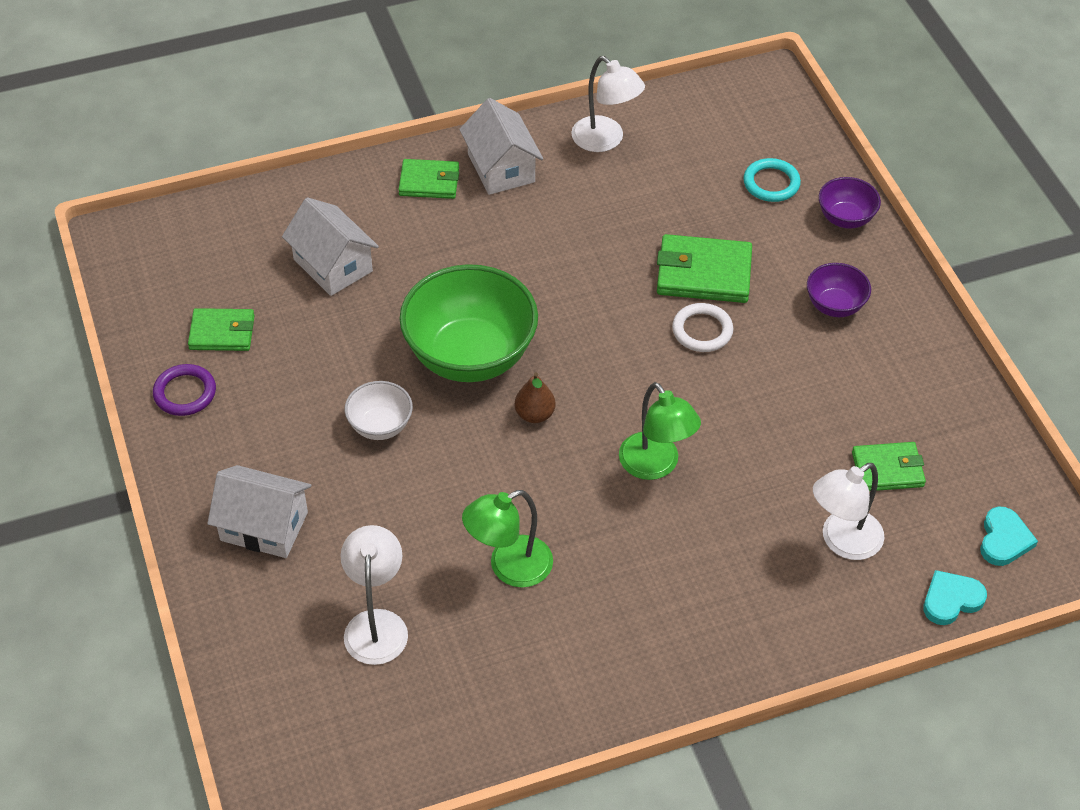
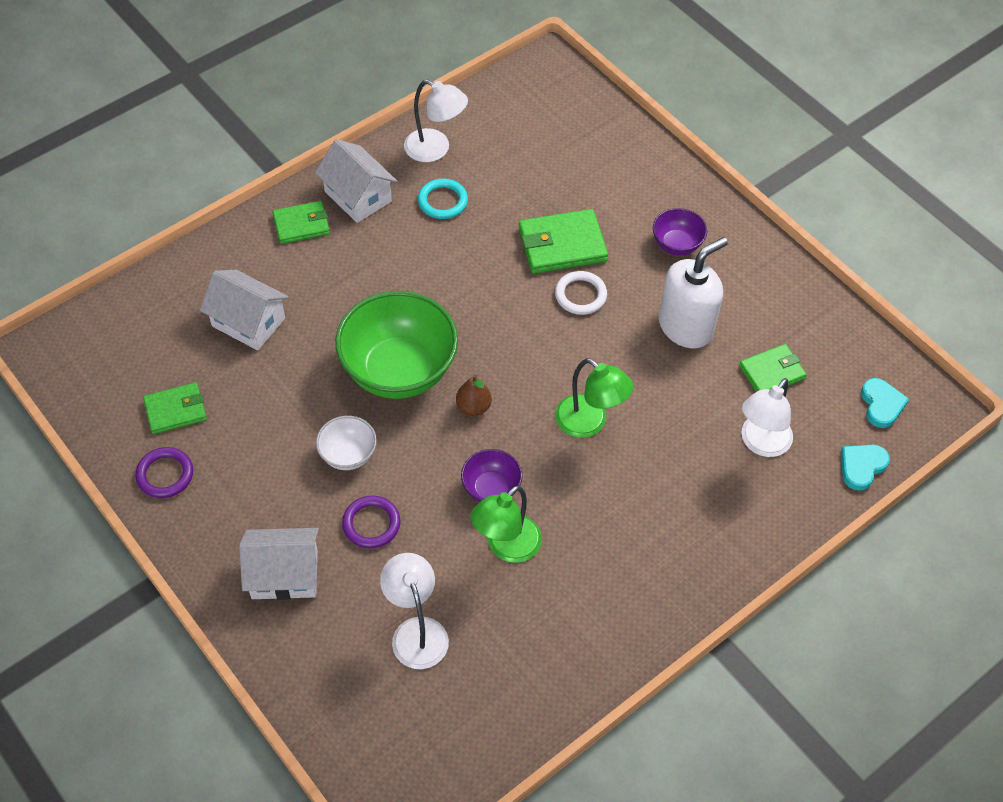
camera: 20 degrees left, 5 degrees up
turquoise ring [743,158,801,202] -> turquoise ring moved to [418,179,468,219]
purple bowl [819,177,881,229] -> purple bowl moved to [461,449,522,502]
none -> purple ring [342,496,400,549]
none -> white soap dispenser [659,237,728,348]

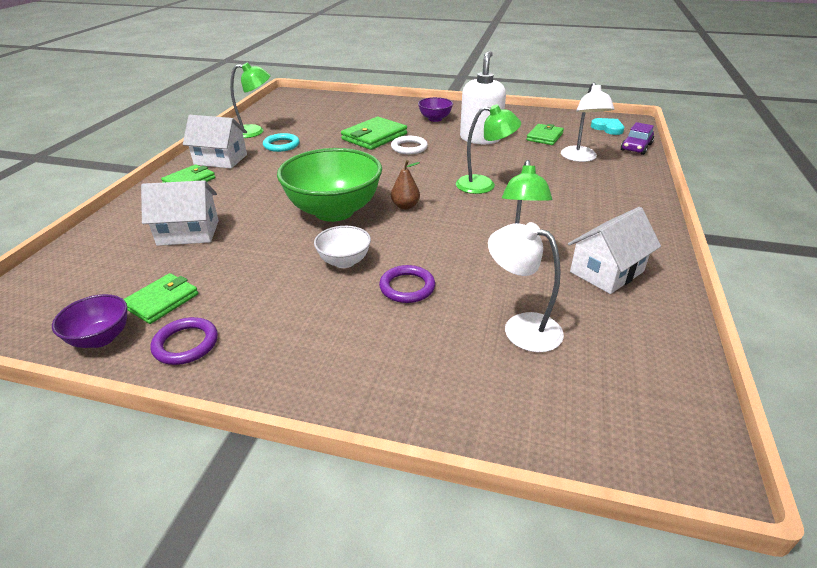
camera: 35 degrees left, 20 degrees down
white house [239,528,319,600] -> white house moved to [568,207,661,294]
white lamp [404,80,468,162] -> green lamp [230,62,270,138]
purple bowl [461,449,522,502] -> purple bowl moved to [52,294,127,348]
turquoise heart [841,445,890,491] -> purple car [621,122,654,155]

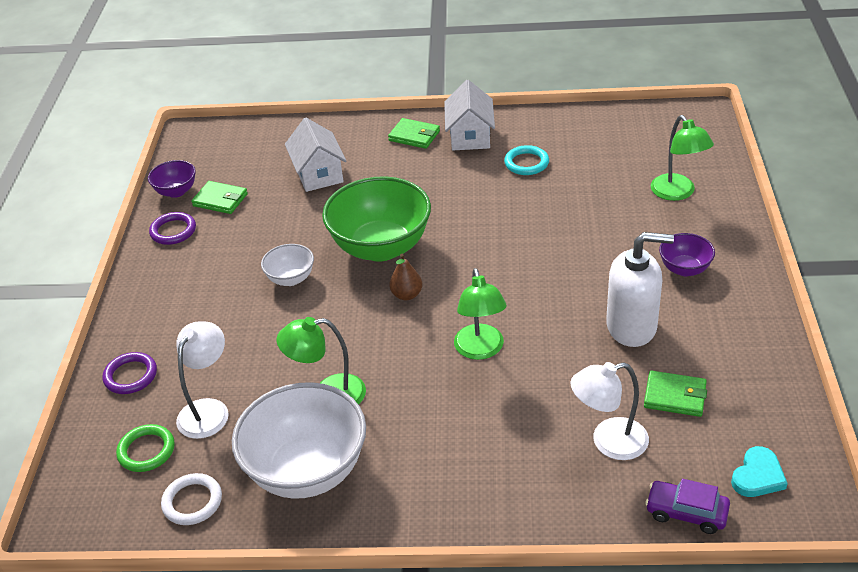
camera: 80 degrees right, 5 degrees up
green lamp [230,62,270,138] -> green lamp moved to [651,115,714,201]
green wallet [341,117,407,150] -> none
purple ring [379,265,435,303] -> purple ring moved to [102,352,157,394]
white ring [391,136,428,154] -> white ring moved to [161,473,222,525]
white house [568,207,661,294] -> white bowl [232,382,366,499]
none -> green ring [116,424,175,472]

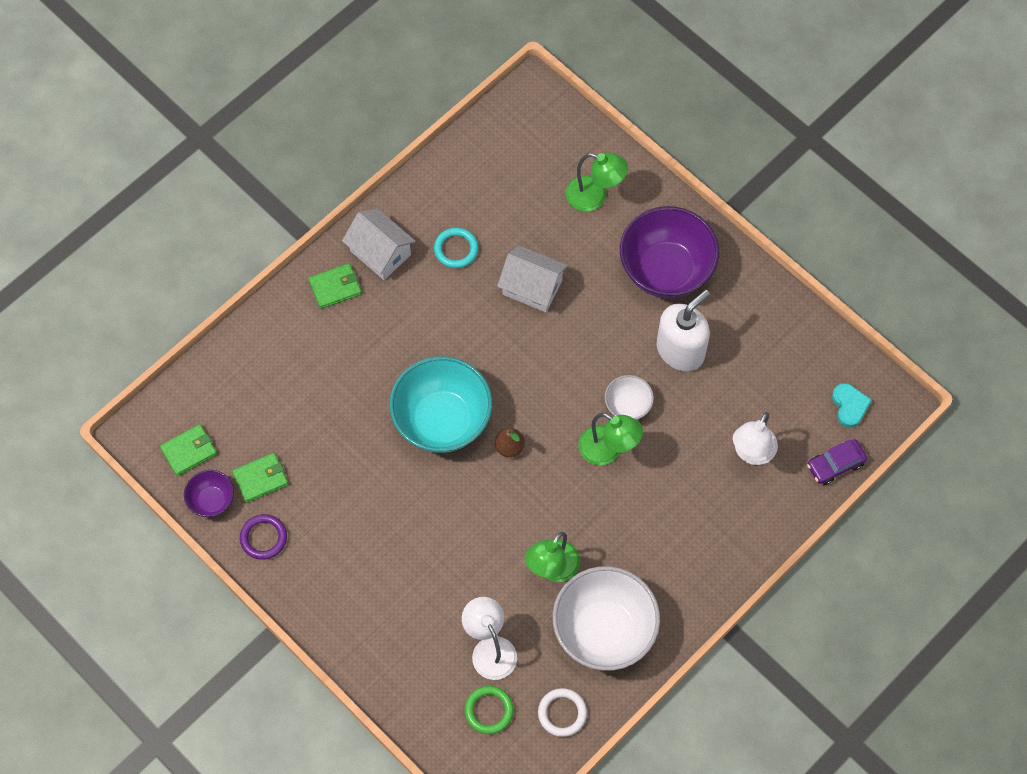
camera: 50 degrees left, 25 degrees up
purple ring [102,352,157,394] -> none
white bowl [261,244,314,286] -> white bowl moved to [605,375,654,420]
white house [285,118,347,192] -> white house moved to [497,245,568,312]
green bowl [322,176,431,261] -> turquoise bowl [389,356,492,453]
green wallet [644,371,707,417] -> green wallet moved to [160,424,217,476]
purple bowl [659,233,715,276] -> purple bowl [620,206,719,298], size x2.07

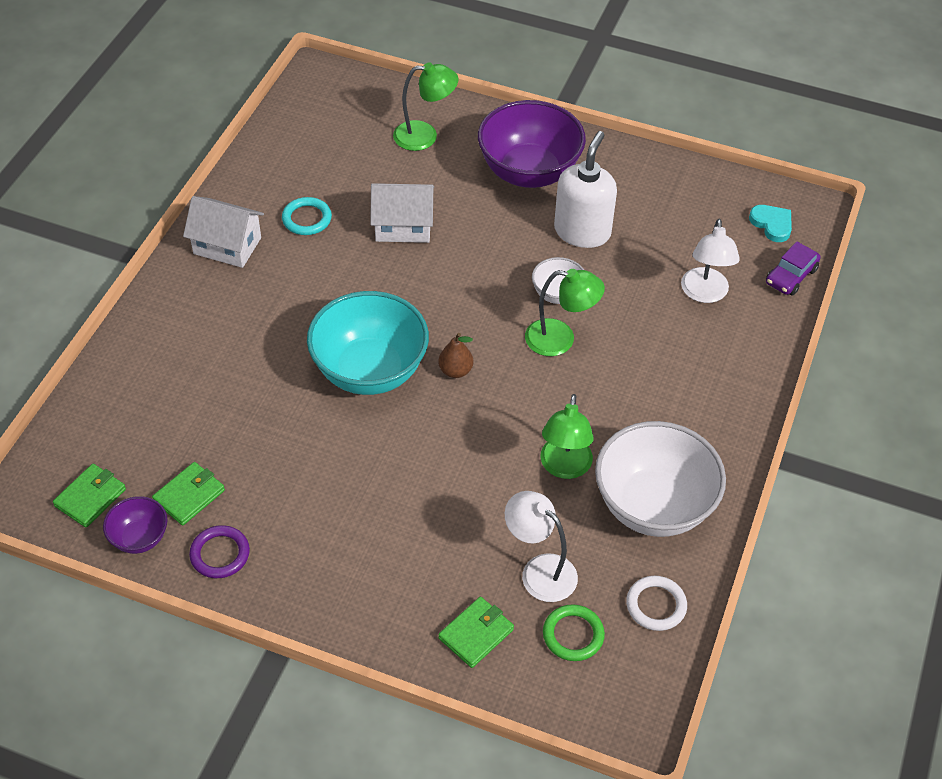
camera: 25 degrees left, 15 degrees down
green wallet [308,263,362,309] -> green wallet moved to [438,597,514,668]

